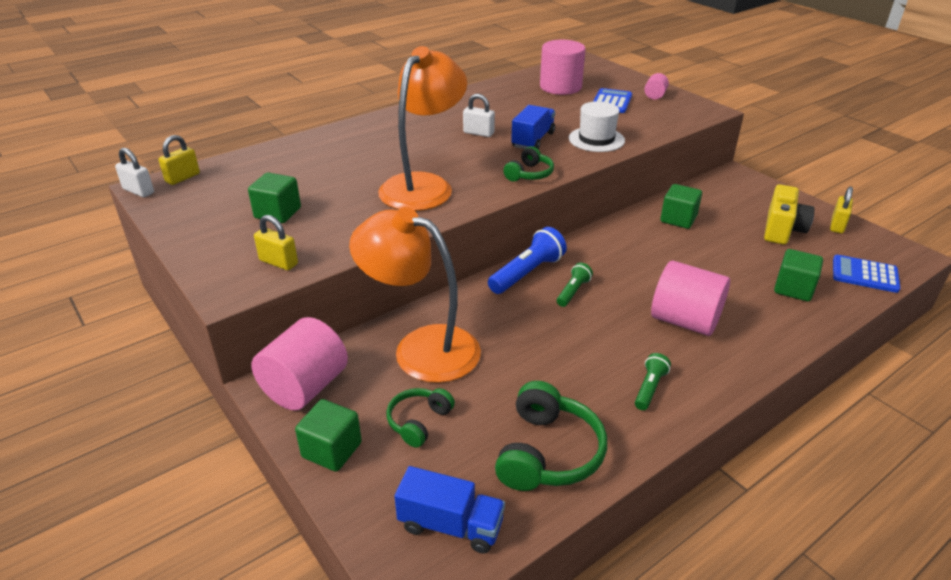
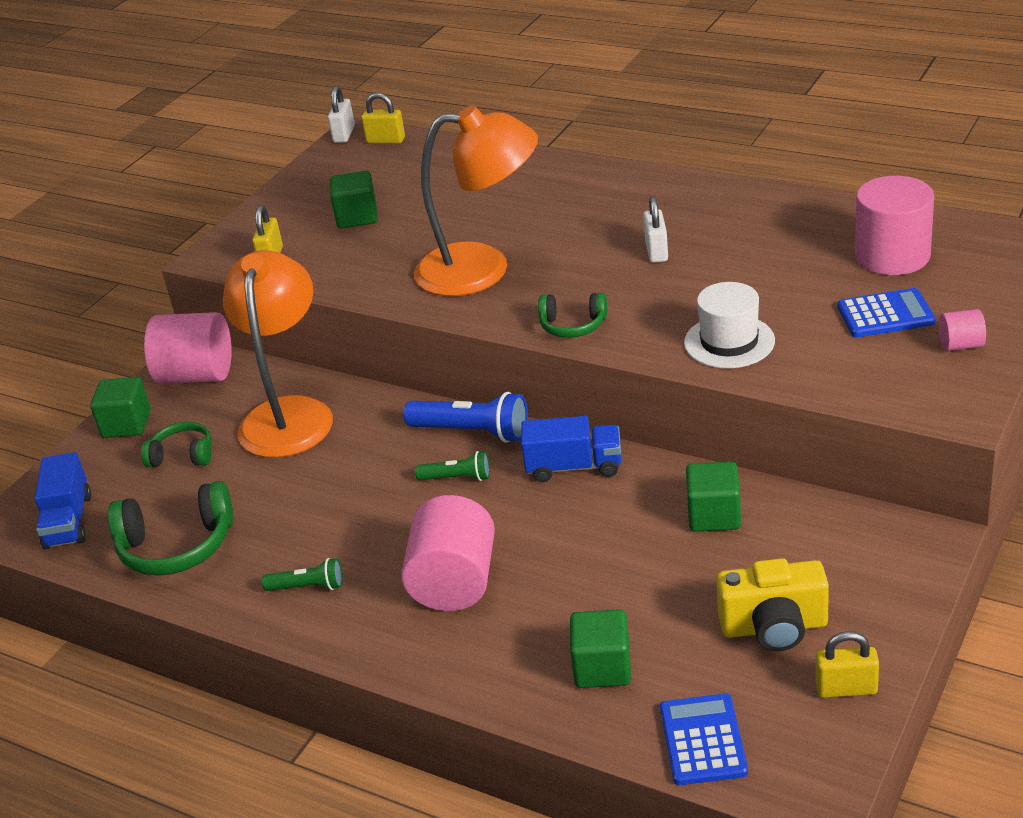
camera: 70 degrees right, 0 degrees up
blue truck [511,105,555,149] -> blue truck moved to [521,416,621,482]

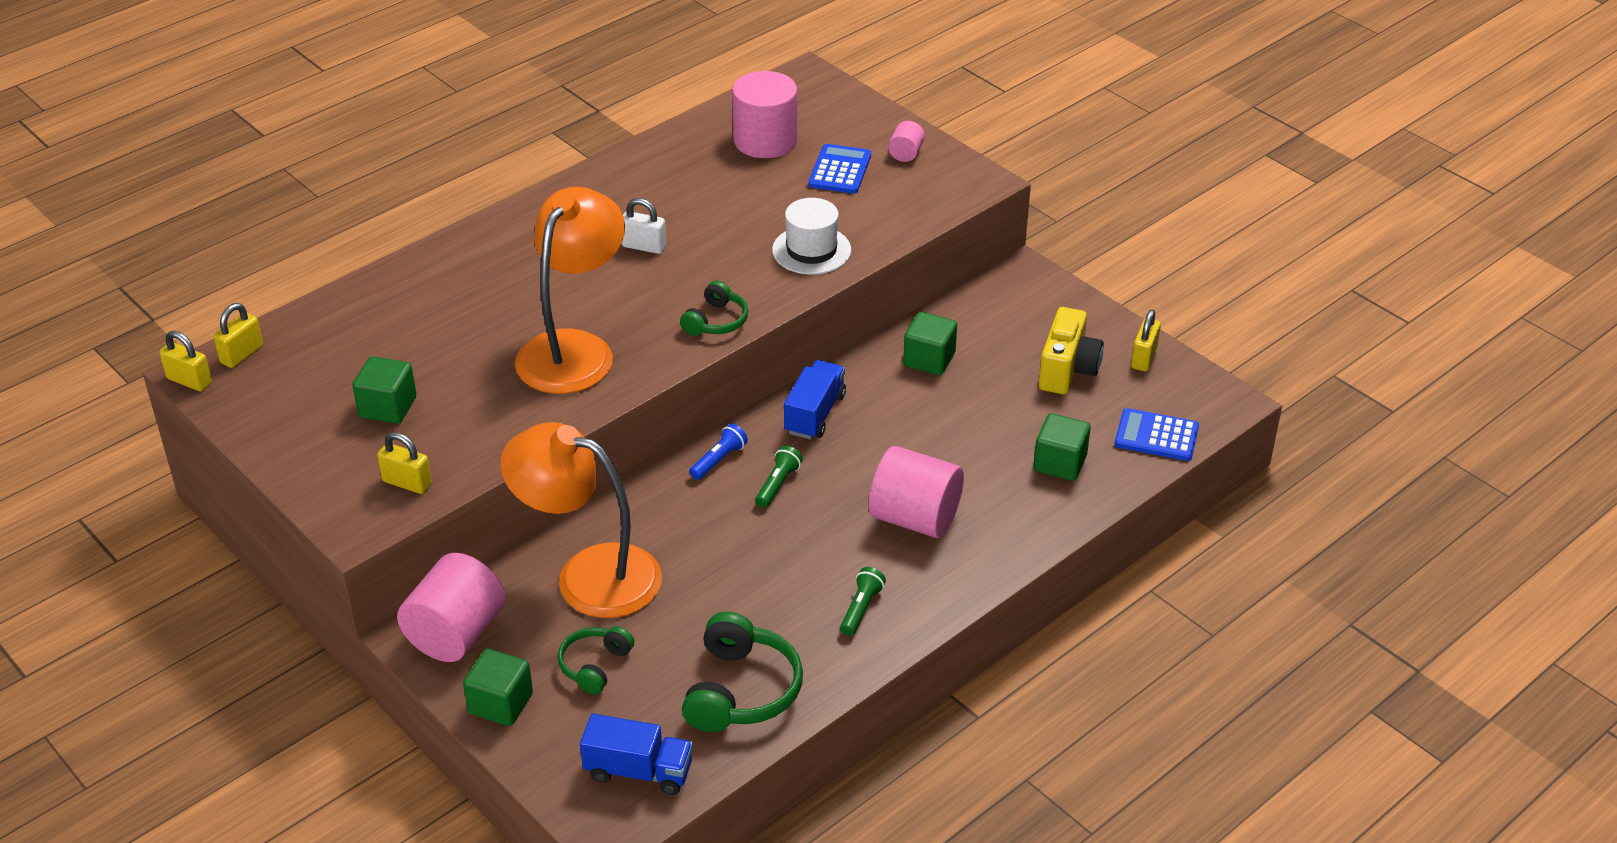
camera: 75 degrees left, 5 degrees up
white padlock [328,86,355,143] -> yellow padlock [159,331,212,391]
blue flashlight [404,392,528,443] -> blue flashlight [689,423,748,480], size x0.58

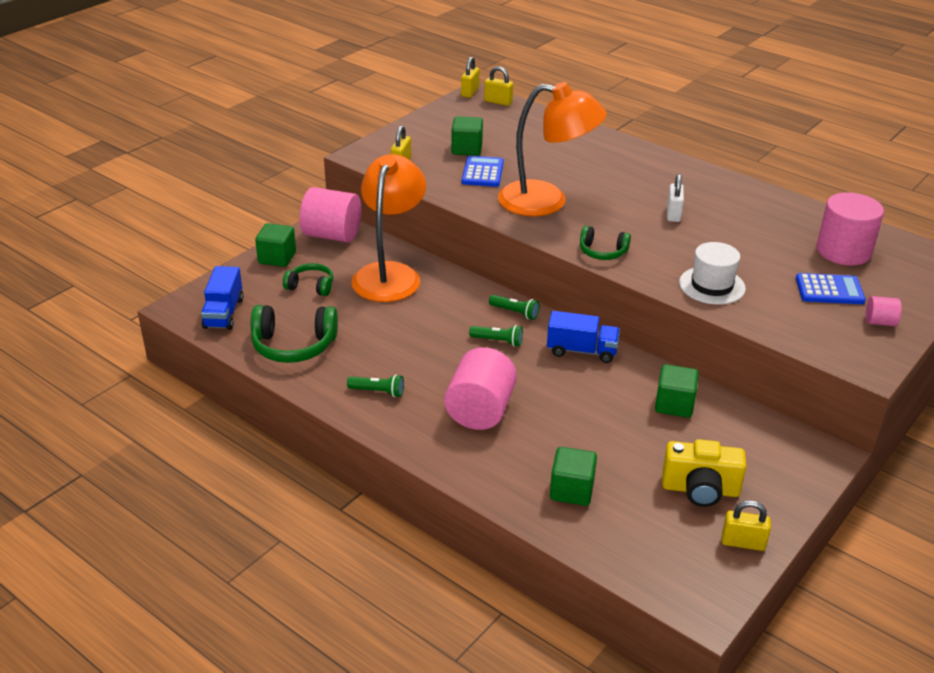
camera: 80 degrees right, 5 degrees down
blue flashlight [689,423,748,480] -> green flashlight [489,295,540,320]
blue calculator [1115,408,1199,461] -> blue calculator moved to [462,156,504,187]

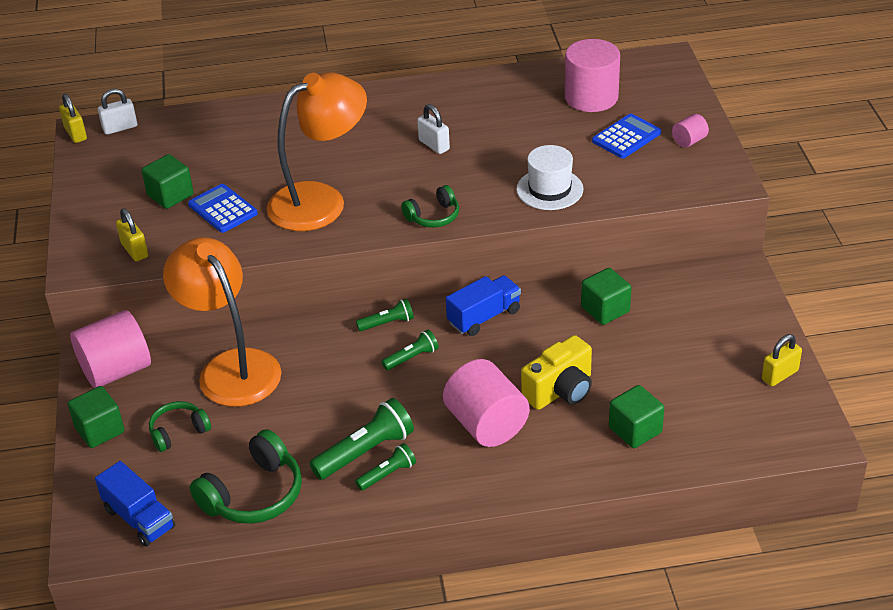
camera: 45 degrees left, 5 degrees up
yellow padlock [484,66,513,106] -> white padlock [98,89,137,135]
yellow camera [662,439,746,507] -> yellow camera moved to [521,335,592,410]
none -> green flashlight [309,398,414,480]

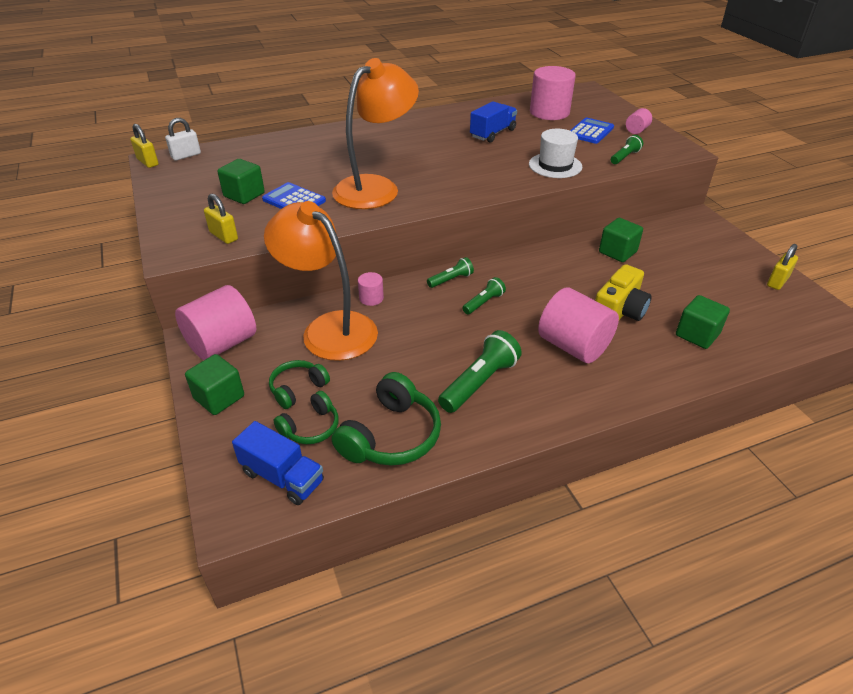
camera: 15 degrees left, 0 degrees up
green flashlight [355,443,416,491] -> green flashlight moved to [611,135,643,164]
green headphones [401,185,459,227] -> green headphones moved to [274,391,339,444]
white padlock [417,104,450,154] -> none
blue truck [446,275,521,336] -> blue truck moved to [470,101,517,143]
none -> pink cylinder [358,272,384,306]

